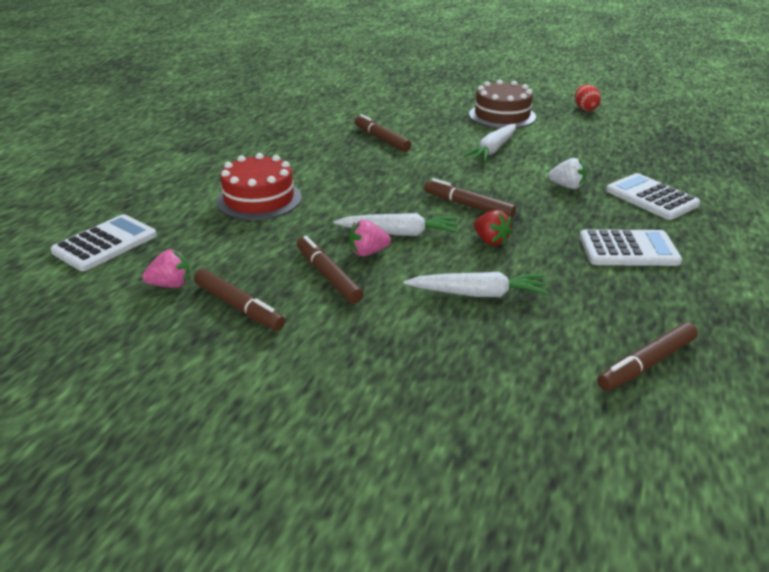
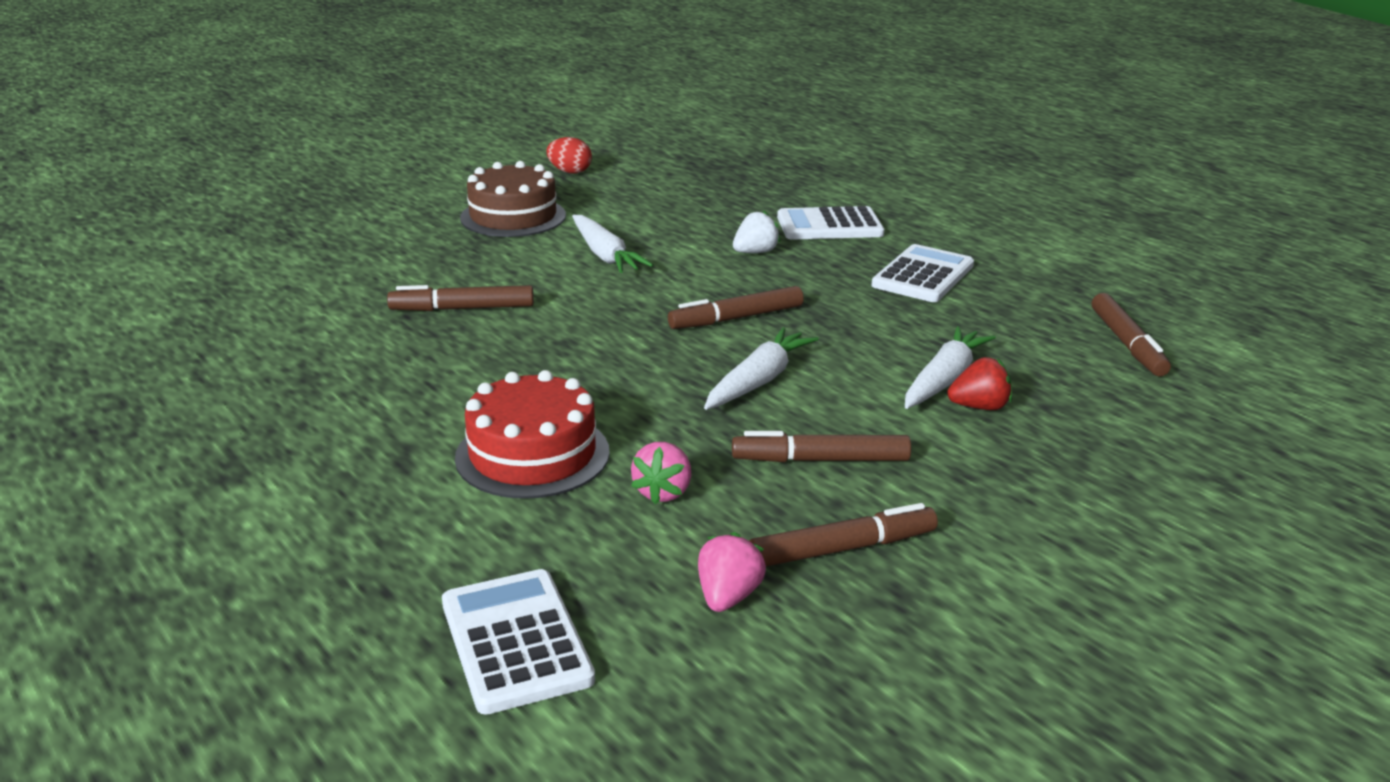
camera: 60 degrees left, 5 degrees down
pink strawberry [349,220,391,256] -> pink strawberry moved to [631,442,691,505]
red strawberry [474,210,513,246] -> red strawberry moved to [947,357,1012,410]

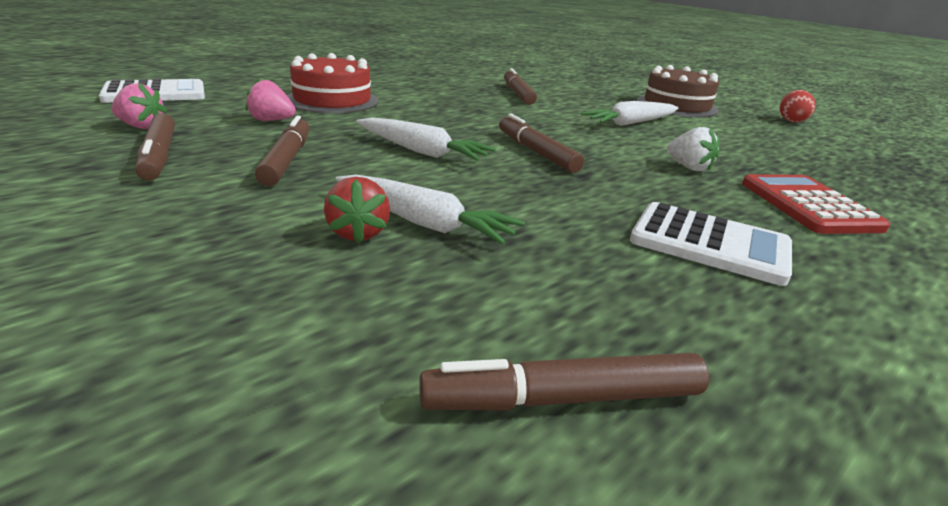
camera: 85 degrees right, 0 degrees up
white calculator [777,206,884,240] -> red calculator [742,174,890,234]

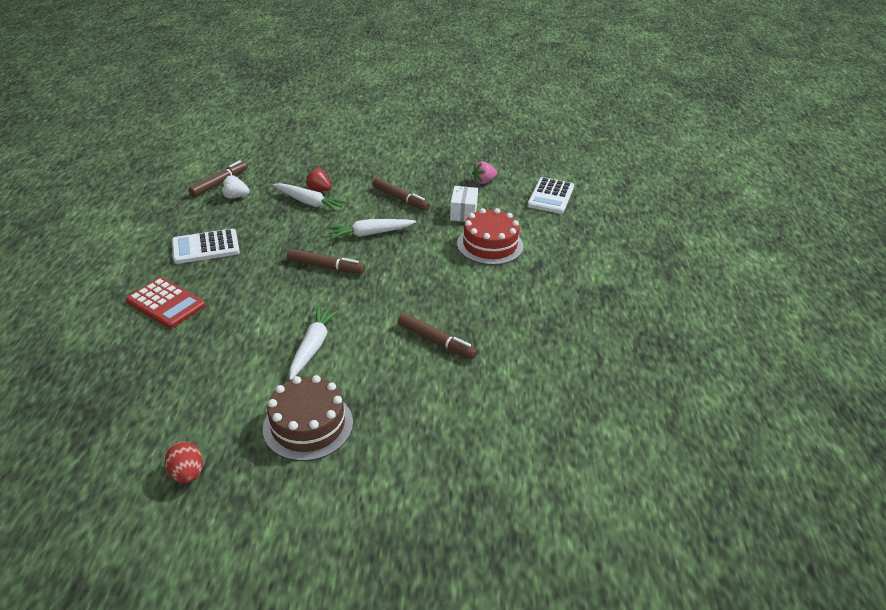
camera: 135 degrees right, 10 degrees up
brown marker [135,113,175,181] -> none
pink strawberry [246,79,296,121] -> white box [450,186,478,222]
white carrot [336,175,525,245] -> white carrot turned 135 degrees counterclockwise [273,183,347,212]
white strawberry [667,127,720,171] -> white strawberry moved to [221,175,250,198]

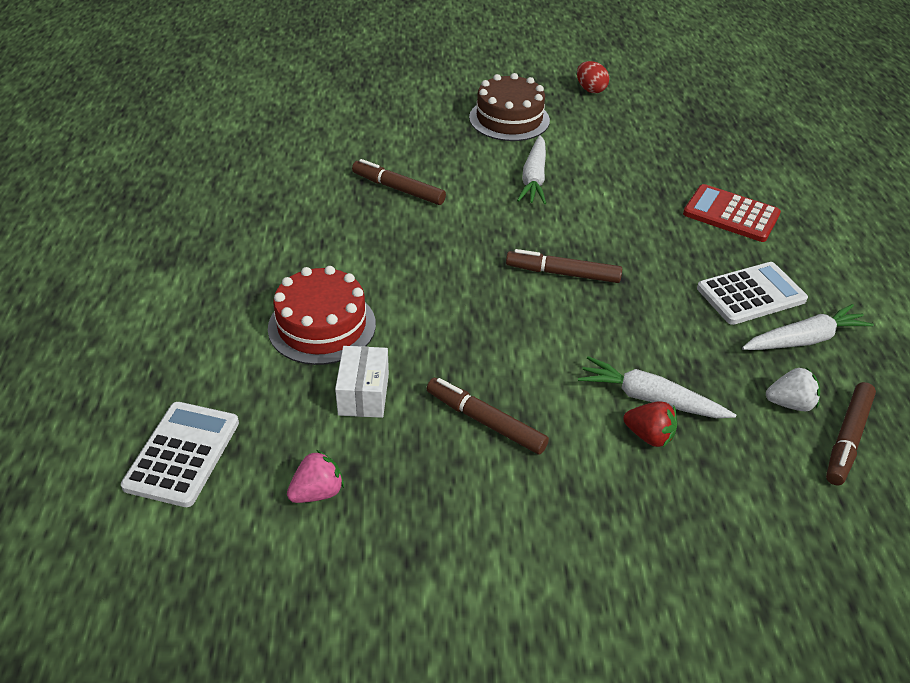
camera: 175 degrees right, 5 degrees up
white carrot [327,219,416,239] -> white carrot moved to [742,304,874,350]

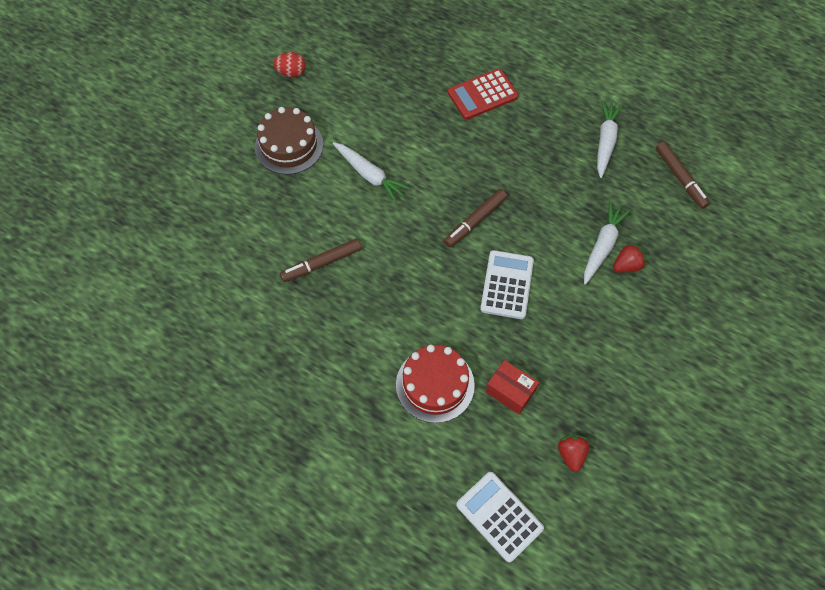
camera: 55 degrees left, 20 degrees up
pink strawberry [287,450,344,503] -> red strawberry [558,435,589,472]
white box [335,346,389,418] -> red box [486,360,539,414]
brown marker [427,378,549,455] -> none
white carrot [578,356,736,418] -> white carrot turned 150 degrees clockwise [584,202,631,285]
white calculator [697,262,808,325] -> white calculator moved to [480,250,534,319]
white strawberry [766,367,820,411] -> none

